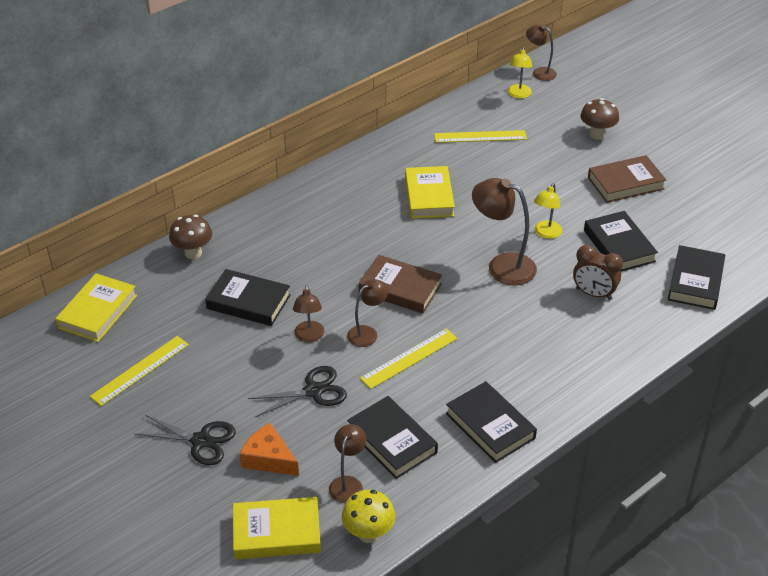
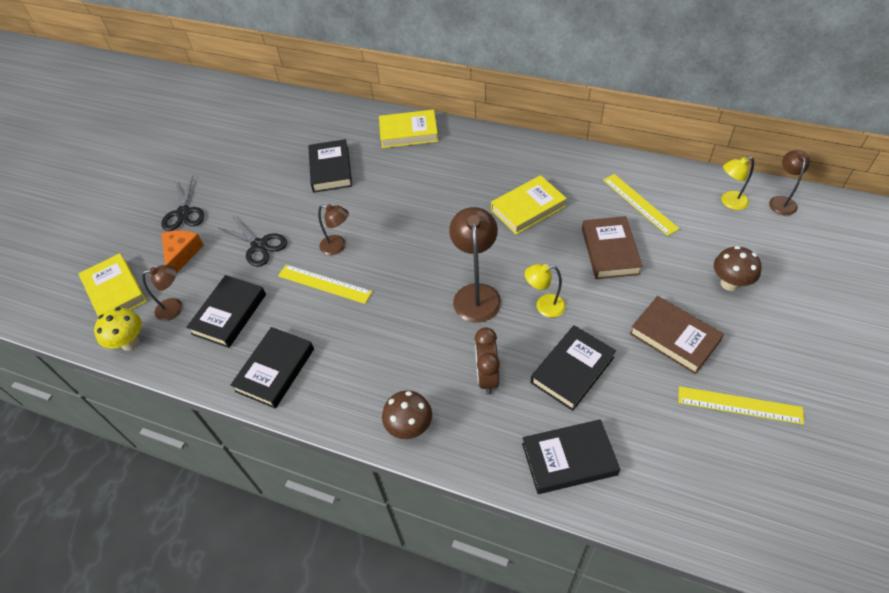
camera: 65 degrees right, 10 degrees up
yellow book [55,273,137,342] -> yellow book moved to [379,110,438,148]
yellow ruler [90,336,189,406] -> yellow ruler moved to [678,386,804,425]
brown mushroom [169,215,212,259] -> brown mushroom moved to [382,390,432,439]
brown lamp [293,285,325,342] -> none
brown book [359,255,442,313] -> brown book moved to [582,216,643,279]

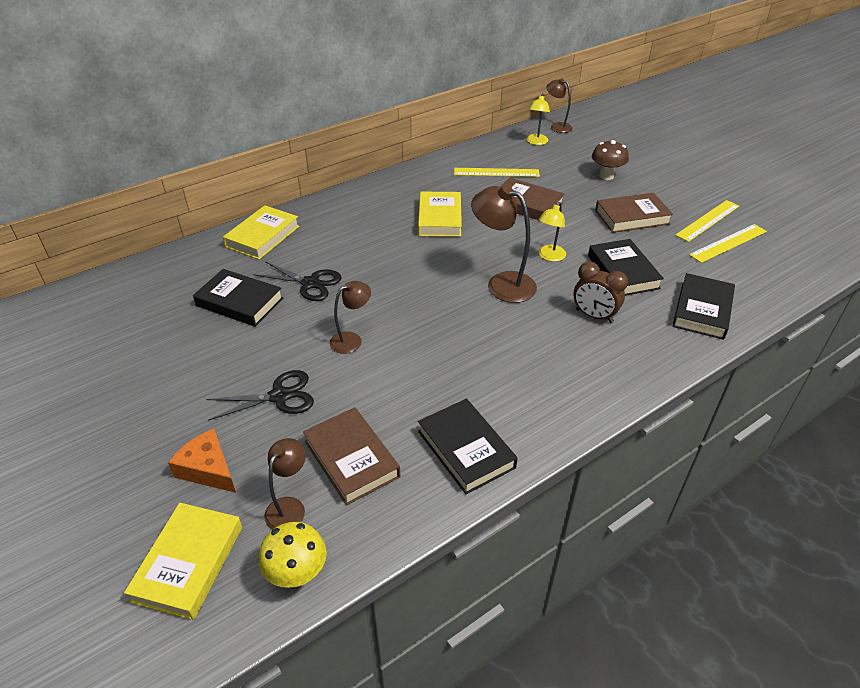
camera: 60 degrees left, 10 degrees down
yellow book [79,253,147,317] -> yellow book turned 75 degrees counterclockwise [124,503,242,620]
black scissors [161,176,204,231] -> black scissors moved to [253,261,341,301]
black book [186,275,266,348] -> brown book [303,407,400,506]
yellow ruler [278,265,372,304] -> yellow ruler moved to [689,224,767,263]
brown mushroom [382,390,432,439] -> none

